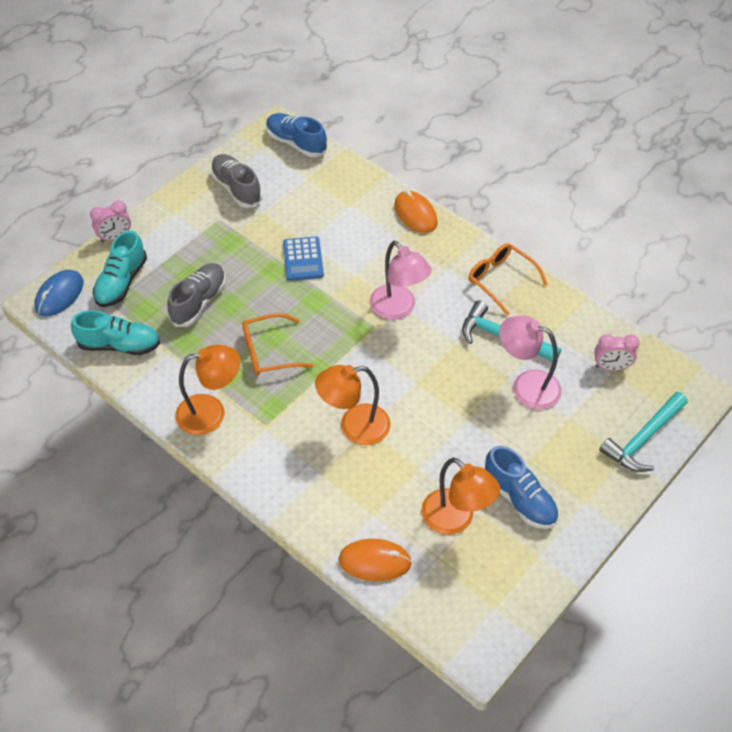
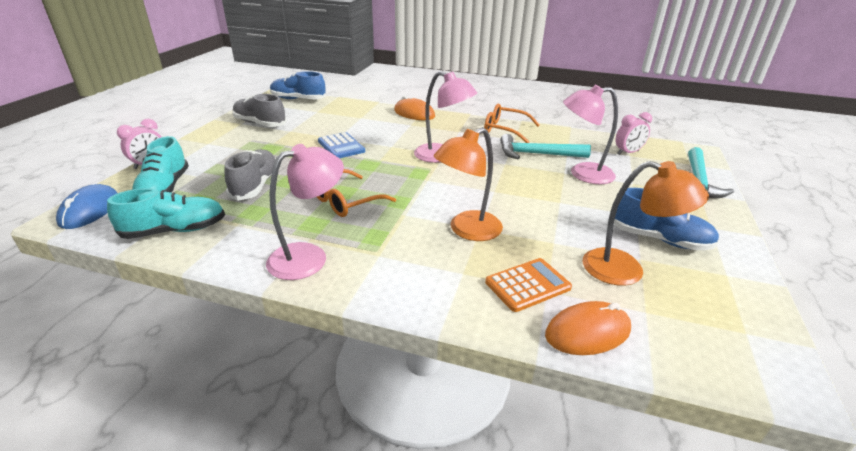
camera: 25 degrees left, 20 degrees down
orange lamp [175,345,240,435] -> pink lamp [266,144,344,280]
none -> orange calculator [485,258,572,312]

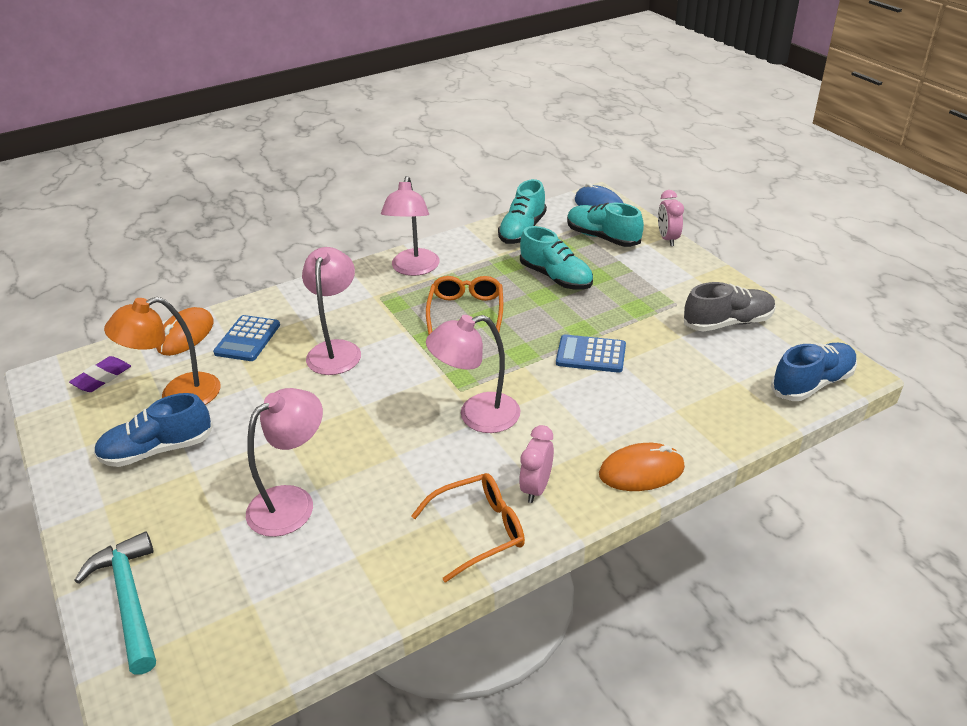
camera: 135 degrees right, 5 degrees up
grey shoe [224,149,276,201] -> turquoise shoe [520,226,593,290]
orange lamp [434,127,503,241] -> pink lamp [302,247,361,375]
orange calculator [485,258,572,312] -> blue calculator [213,315,280,361]
turquoise hammer [500,134,591,159] -> none
pink clock [616,112,652,155] -> pink clock moved to [519,425,554,503]
none -> purple eraser [69,356,131,392]

